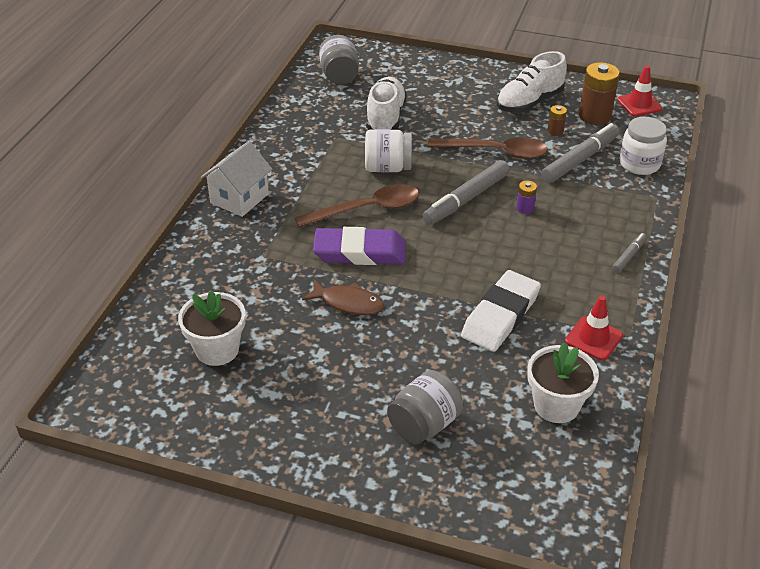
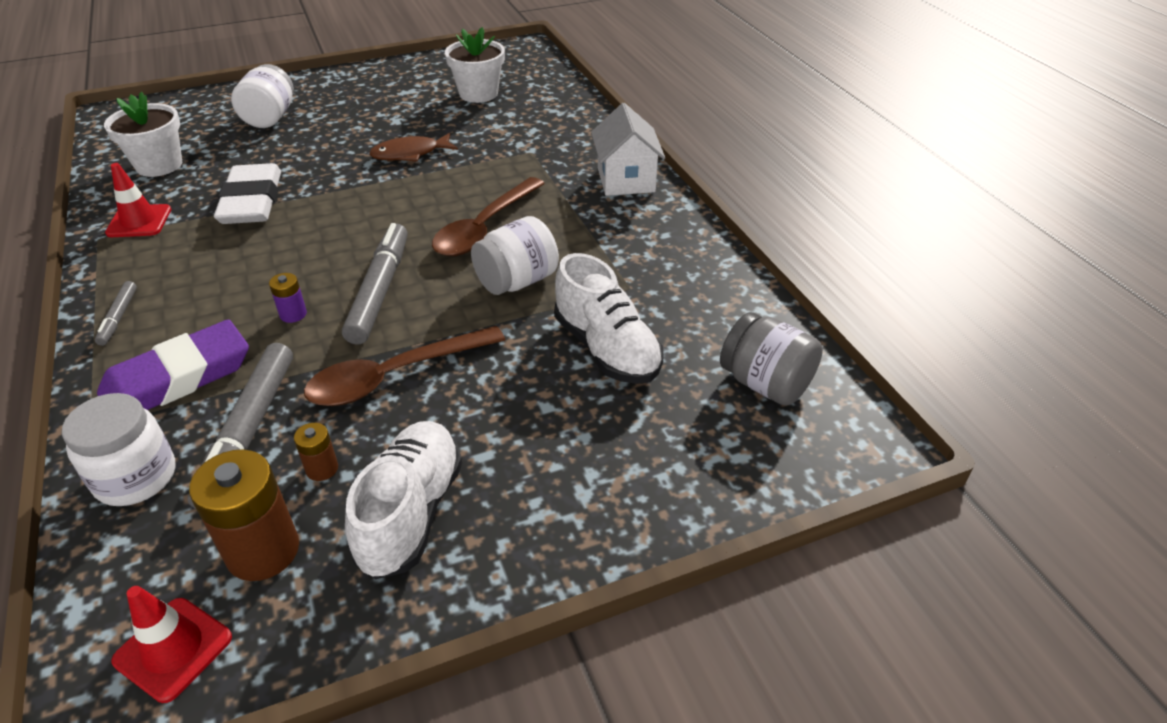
camera: 140 degrees right, 0 degrees up
purple eraser [313,227,406,265] -> purple eraser moved to [97,319,249,410]
grey jar [387,370,463,444] -> white jar [231,64,294,128]

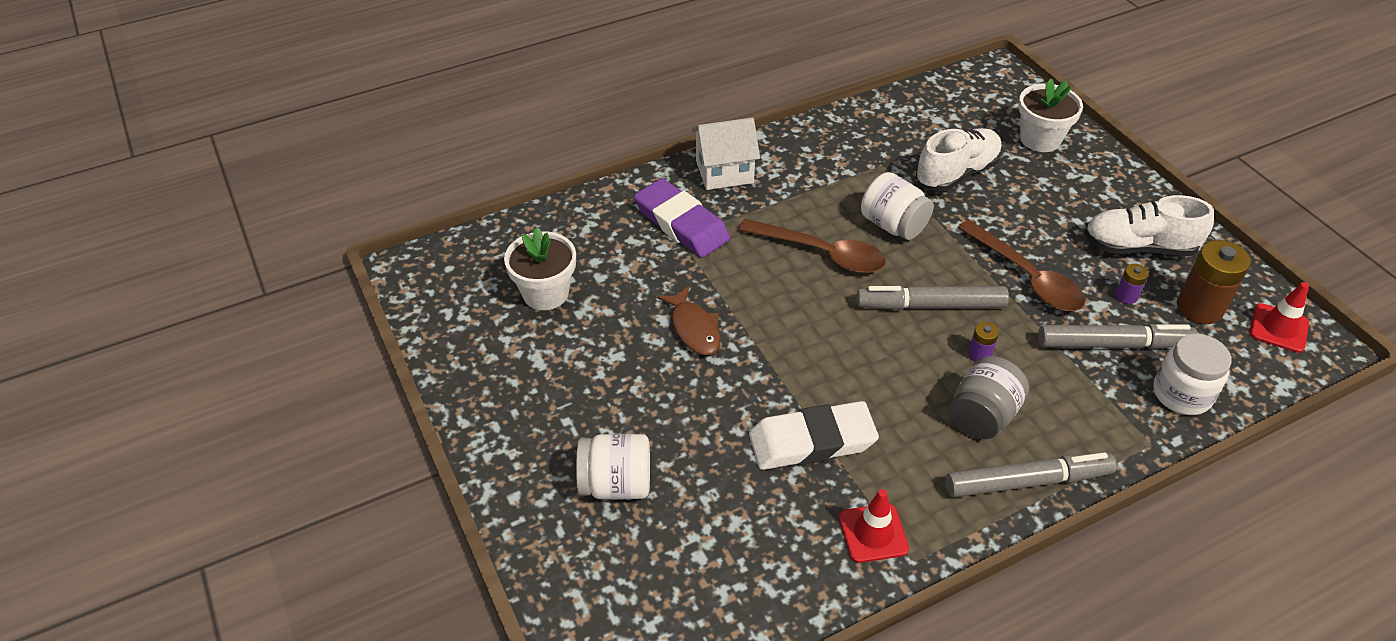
camera: 95 degrees left, 5 degrees up
grey marker [95,281,137,346] -> grey marker [946,452,1117,497], size x2.00
purple eraser [97,319,249,410] -> purple eraser moved to [634,178,730,258]
white flower pot [104,92,182,177] -> white flower pot moved to [1018,78,1083,152]
brown battery [294,423,338,481] -> purple battery [1115,264,1149,304]
grey jar [720,312,823,405] -> grey jar moved to [949,356,1029,439]

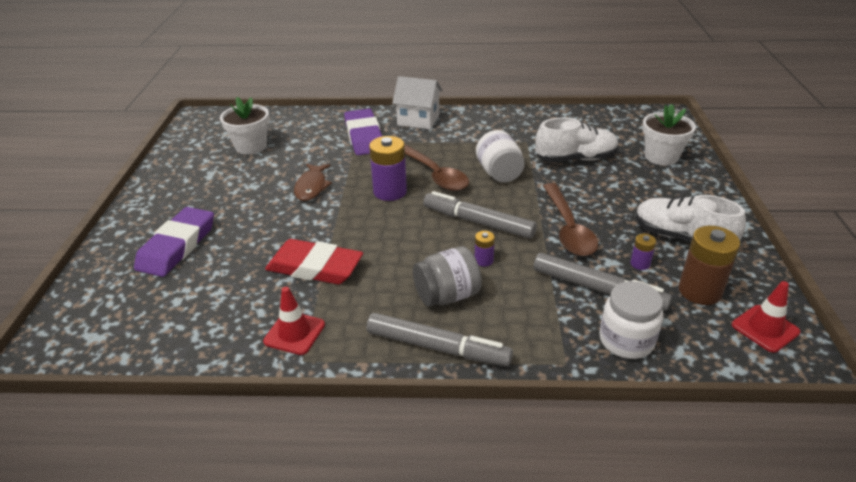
camera: 30 degrees right, 10 degrees down
white jar [576,434,650,500] -> purple eraser [134,207,214,277]
white eraser [749,401,879,470] -> red eraser [265,239,363,284]
none -> purple battery [369,136,407,201]

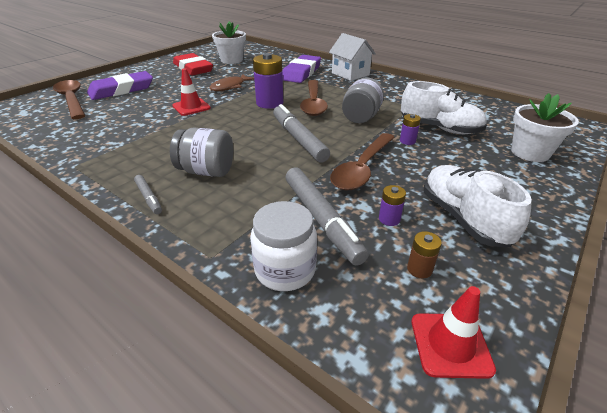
camera: 35 degrees right, 0 degrees up
red traffic cone [263,287,325,355] -> red traffic cone moved to [172,68,211,116]
red eraser [265,239,363,284] -> red eraser moved to [173,53,213,76]
grey marker [367,313,513,367] -> grey marker [134,175,162,214], size x0.50
purple battery [475,231,495,267] -> purple battery moved to [400,114,421,145]
white jar [476,130,525,183] -> grey jar [342,77,384,123]
brown battery [678,226,740,305] -> brown battery [407,231,442,279], size x0.49
none -> brown spoon [53,80,85,119]

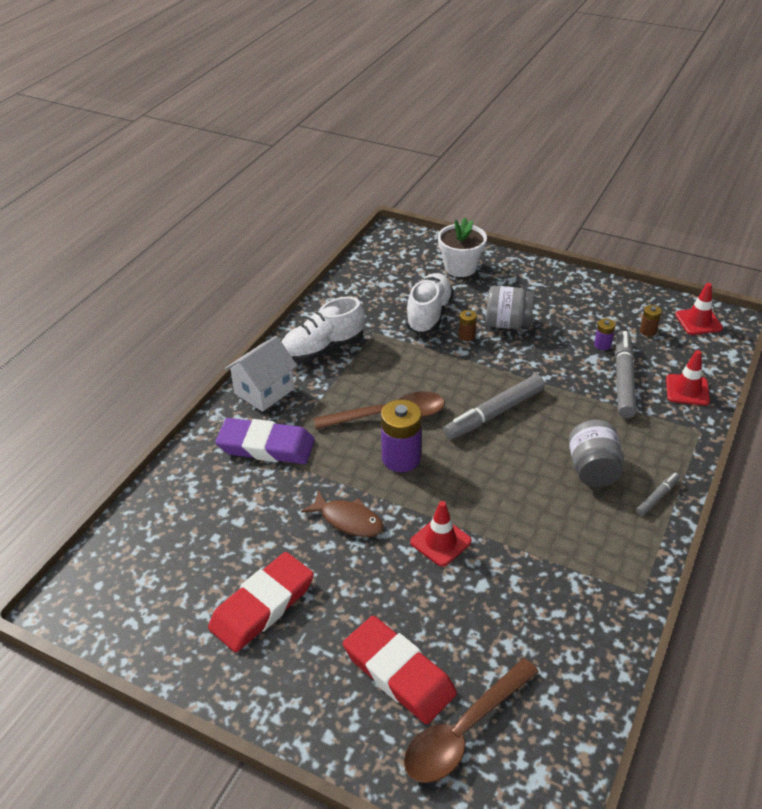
camera: 100 degrees left, 5 degrees up
purple eraser [87,71,153,100] -> red eraser [343,616,457,724]
white flower pot [212,21,246,64] -> none
white jar [250,201,317,291] -> red traffic cone [666,350,710,406]
grey marker [285,167,369,266] -> grey marker turned 45 degrees counterclockwise [615,331,636,418]
brown spoon [330,133,395,190] -> none
grey jar [342,77,384,123] -> grey jar moved to [486,286,534,329]
purple battery [400,114,421,145] -> brown battery [459,310,477,341]
white shoe [424,165,532,247] -> white shoe moved to [282,297,365,363]

